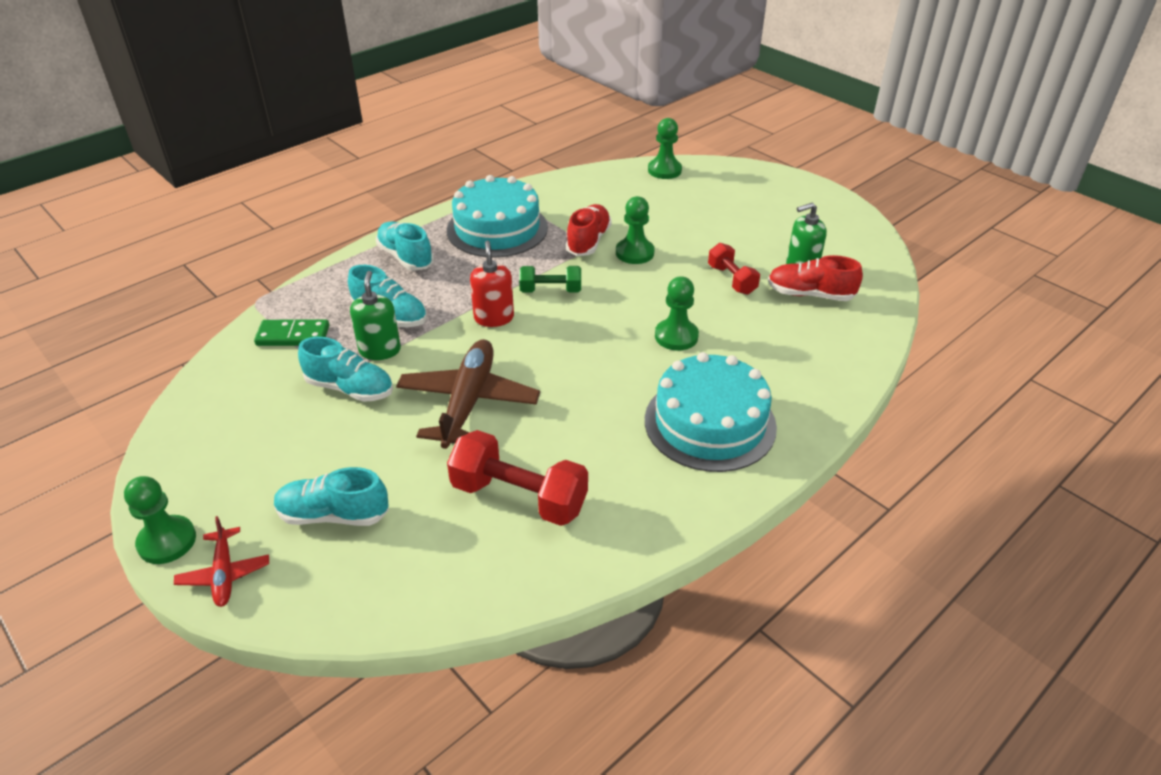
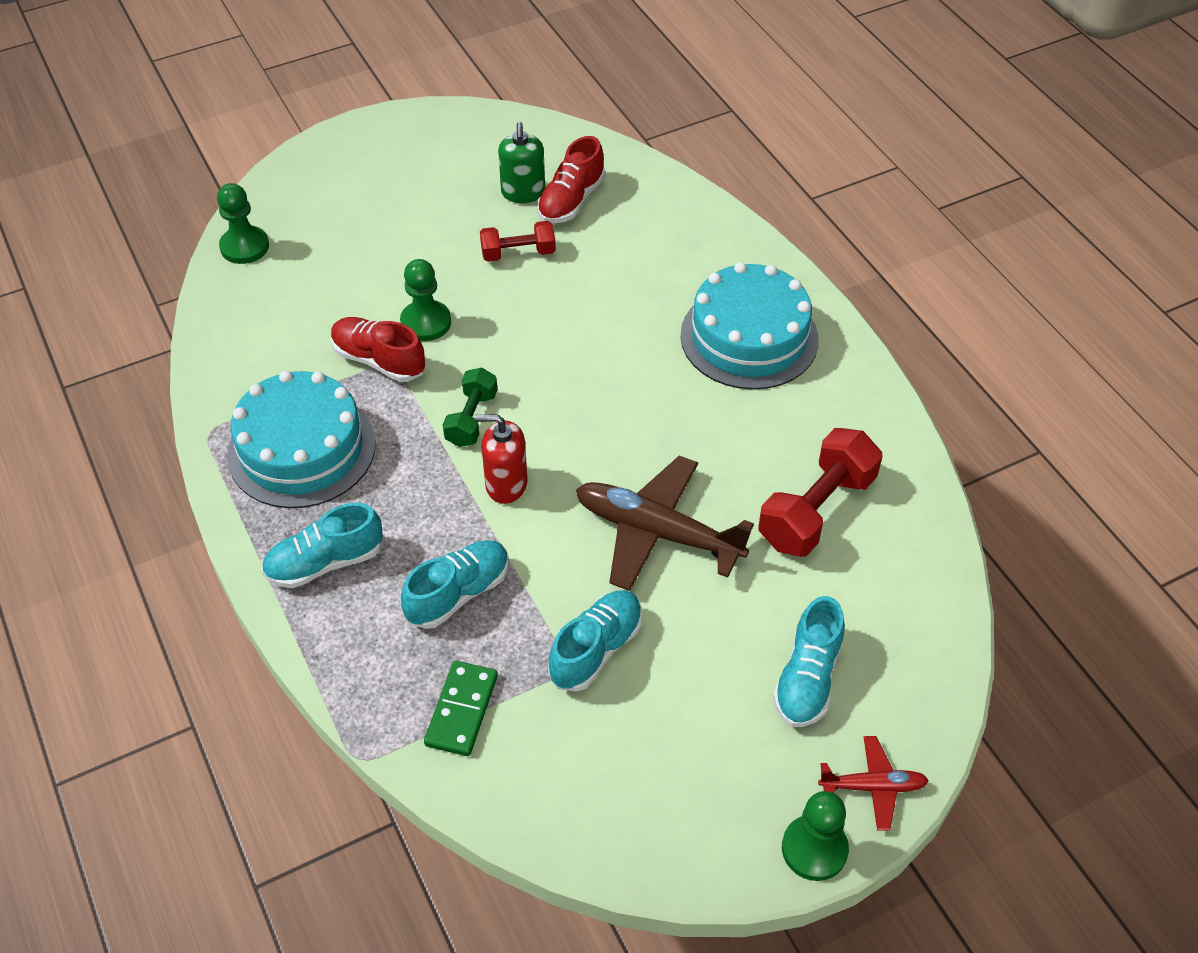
camera: 75 degrees left, 10 degrees up
green soap dispenser [350,271,401,360] -> none
green pawn [655,276,699,351] -> none

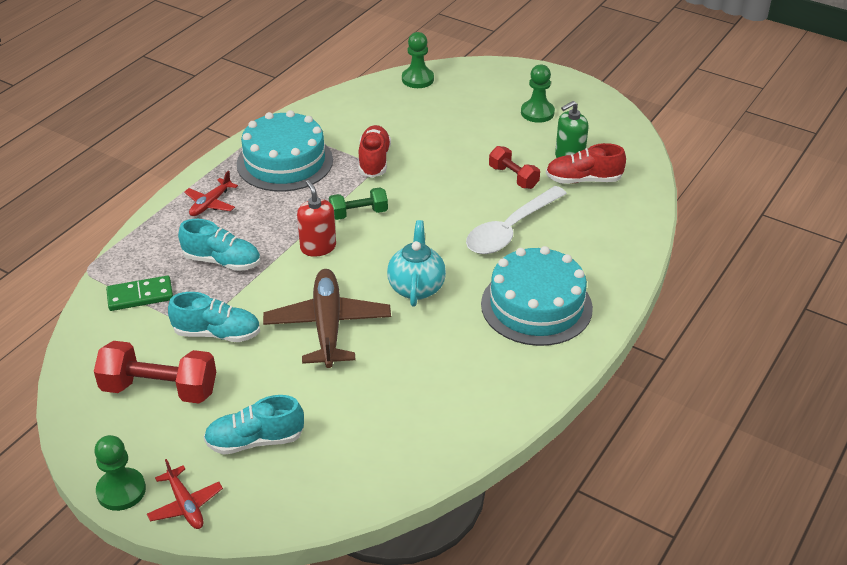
camera: 60 degrees right, 10 degrees down
turquoise shoe [262,503,383,588] -> red plane [184,171,238,216]
green pawn [400,259,451,341] -> green pawn moved to [521,65,555,123]
red dumbbell [759,428,883,557] -> red dumbbell moved to [94,341,216,403]
none -> turquoise teapot [387,220,446,307]
none -> white spoon [466,186,567,254]

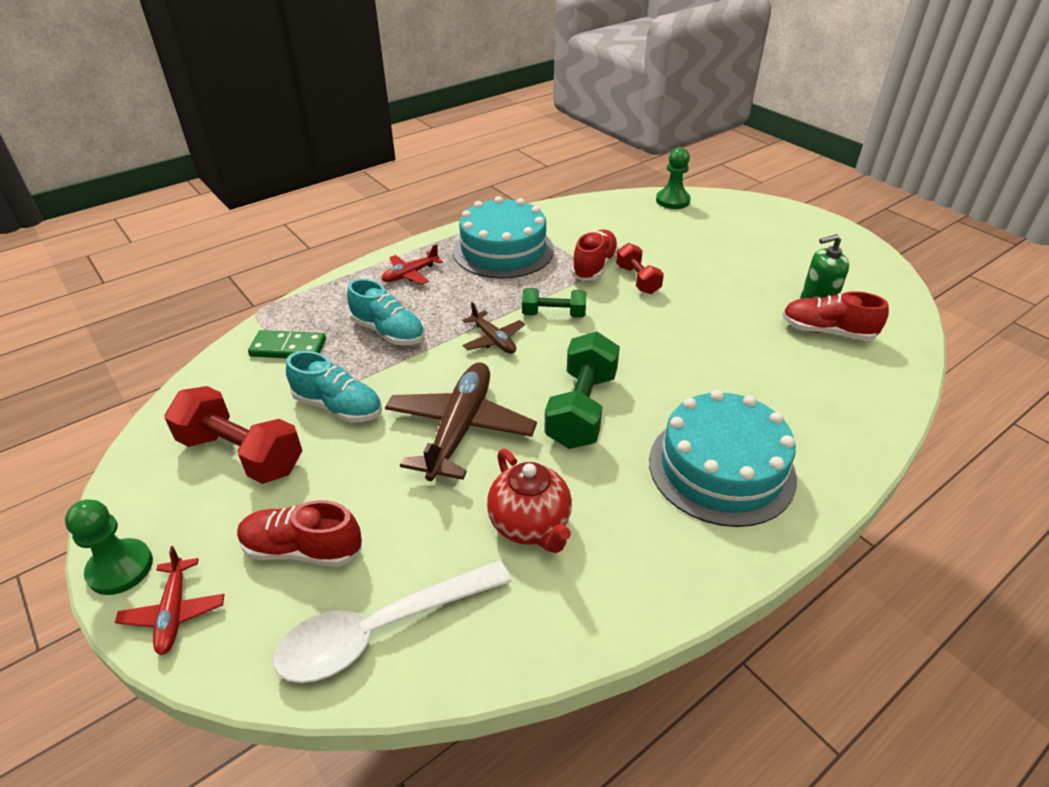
camera: 20 degrees right, 0 degrees up
turquoise shoe [204,395,304,455] -> red shoe [237,500,362,567]
red soap dispenser [297,180,336,257] -> brown plane [462,302,525,354]
turquoise teapot [387,220,446,307] -> green dumbbell [544,331,620,449]
white spoon [466,186,567,254] -> white spoon moved to [273,560,511,683]
red dumbbell [489,146,540,189] -> red dumbbell moved to [616,243,664,294]
green pawn [521,65,555,123] -> none
none -> red teapot [487,449,572,553]

